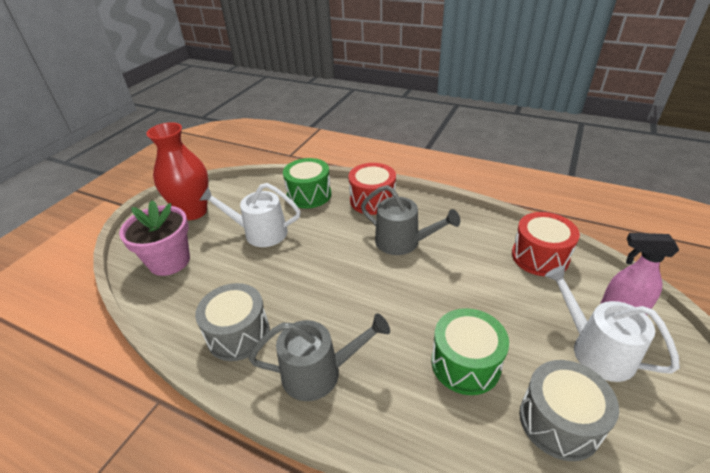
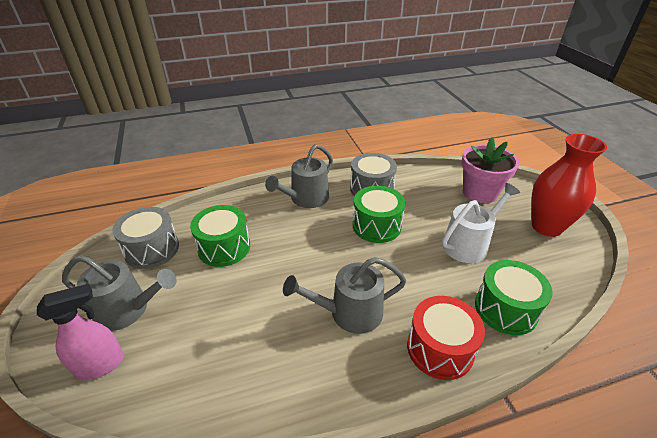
camera: 135 degrees right, 0 degrees up
red drum [512,212,580,276] -> none
white watering can [545,265,680,382] -> grey watering can [62,255,177,331]
none -> green drum [353,186,405,243]

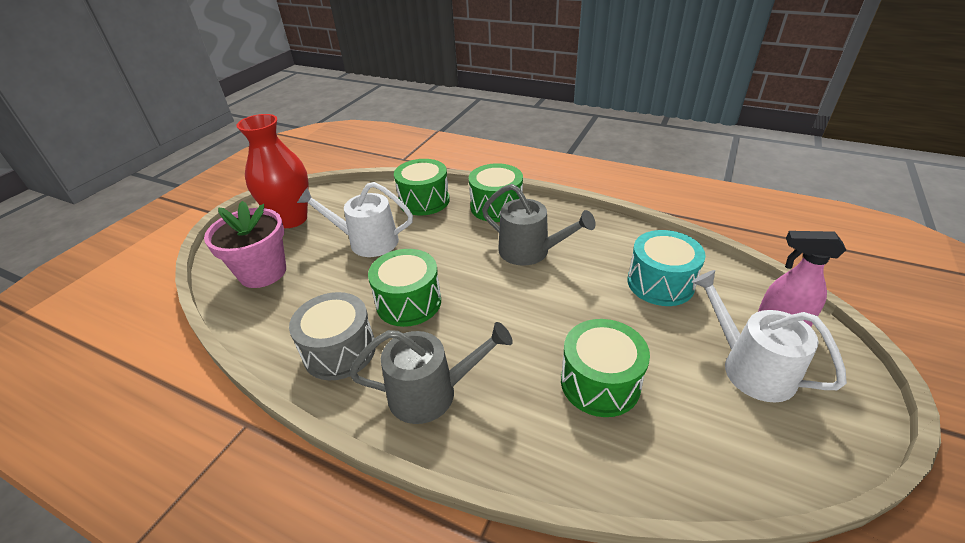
camera: 135 degrees left, 0 degrees up
grey watering can [62,255,177,331] -> white watering can [692,270,847,403]
grey drum [113,207,179,269] -> none
red drum [407,296,485,380] -> green drum [469,163,523,222]
none -> turquoise drum [627,230,706,306]

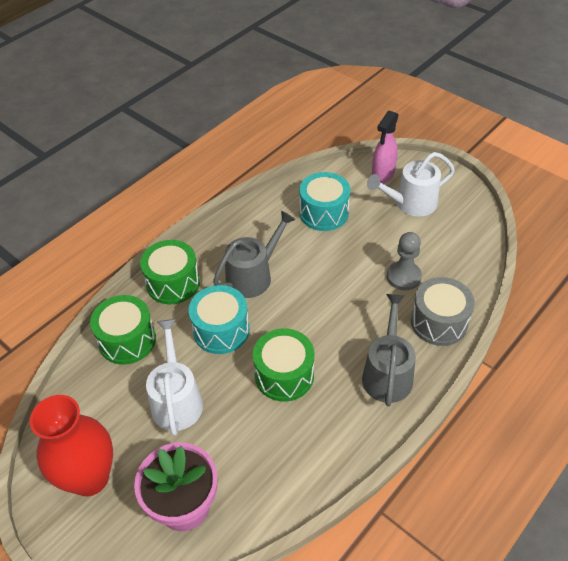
camera: 75 degrees left, 10 degrees up
grey drum [289,292,376,380] -> grey drum moved to [411,277,475,346]
white watering can [297,182,413,257] -> white watering can turned 150 degrees clockwise [146,319,203,436]
green drum [561,319,650,417] -> grey pawn [387,232,422,290]
none -> turquoise drum [189,285,250,354]

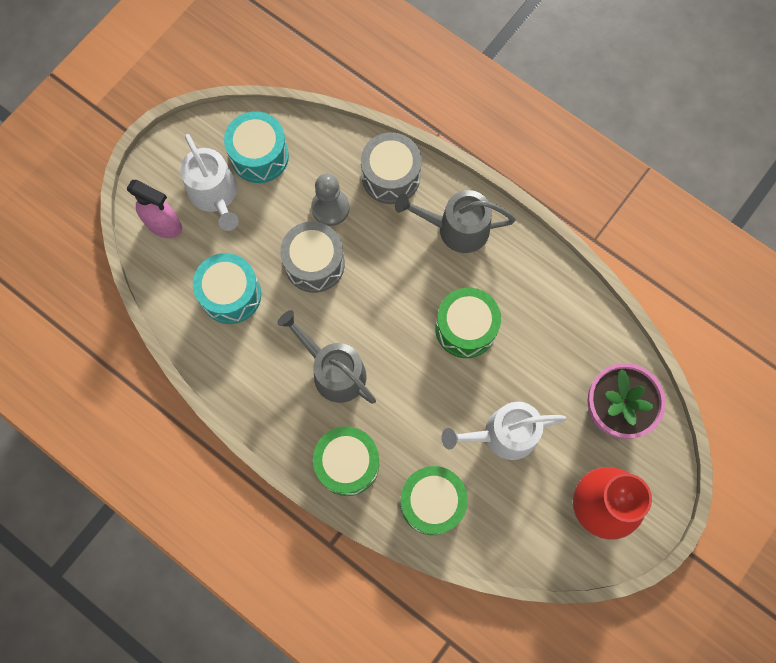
camera: 95 degrees left, 25 degrees up
turquoise drum [189,285,250,354] -> turquoise drum moved to [224,111,289,183]
none -> grey drum [280,222,345,293]

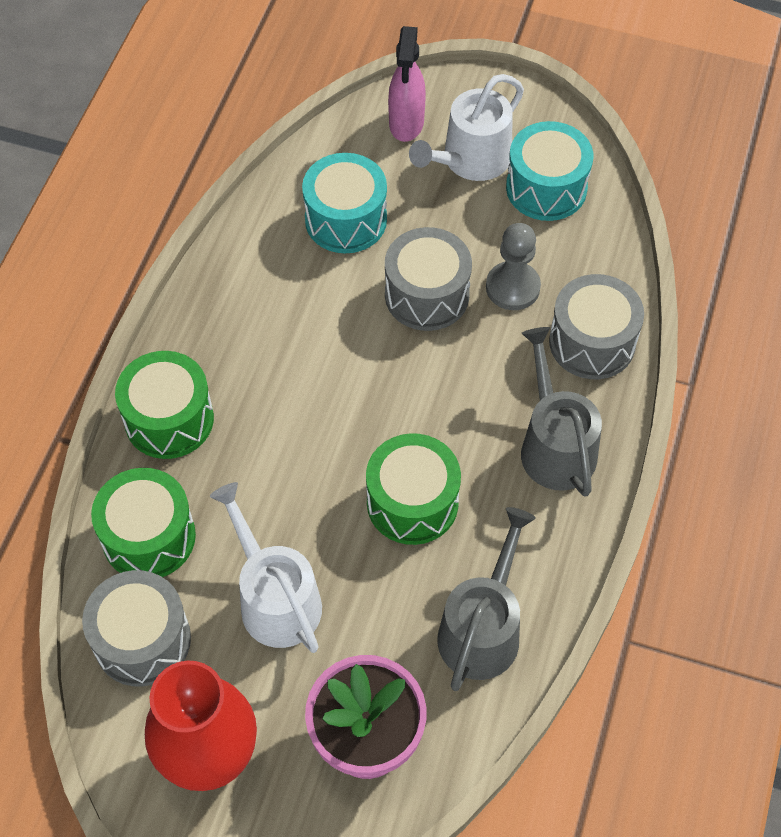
camera: 70 degrees right, 15 degrees down
grey watering can [277,310,376,404] -> grey watering can moved to [437,507,536,691]
none -> grey drum [82,570,191,686]

